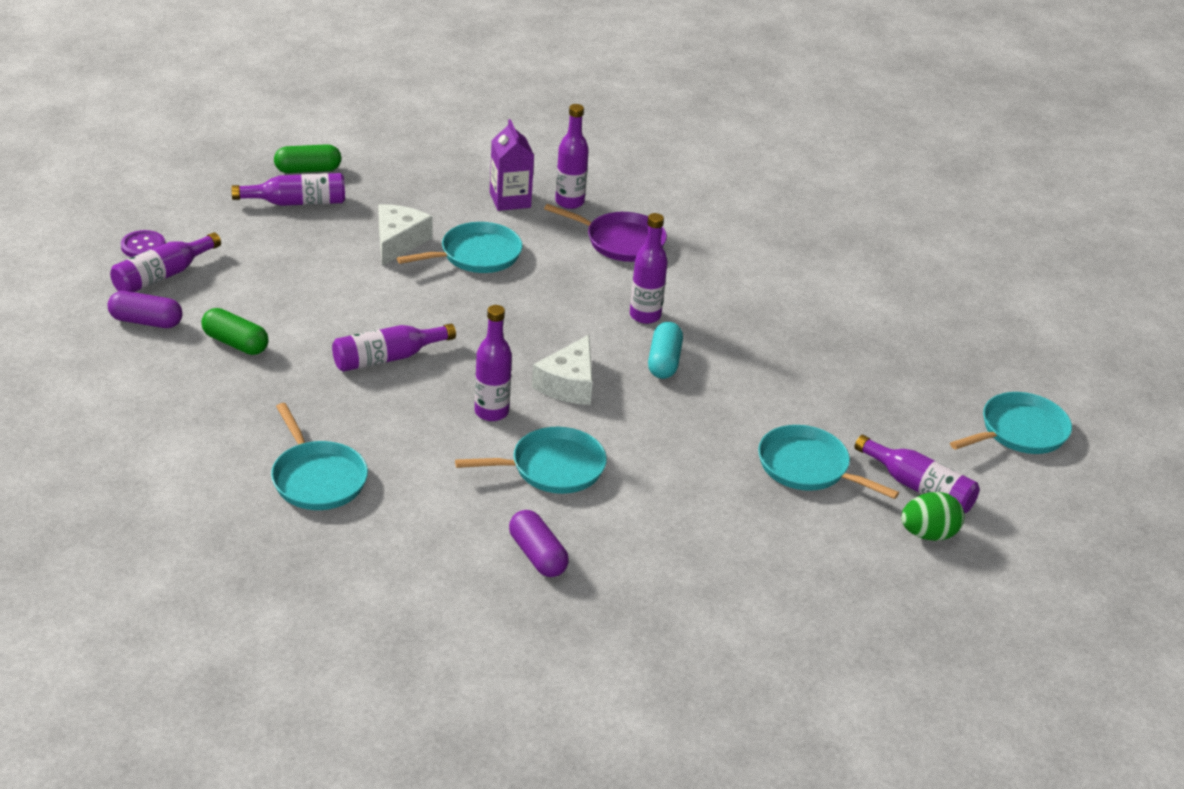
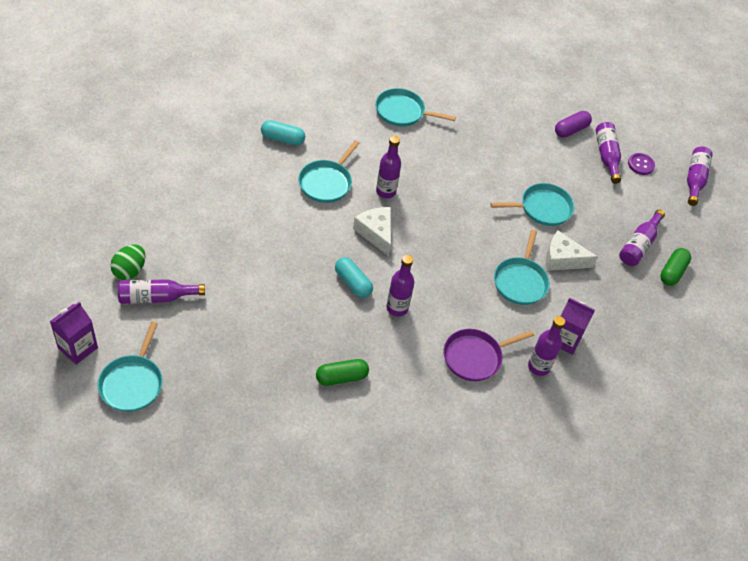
camera: 130 degrees right, 15 degrees up
green capsule [201,308,269,355] -> green capsule moved to [316,359,369,386]
purple bottle [332,324,456,372] -> purple bottle moved to [687,147,713,206]
white cheese [379,204,433,266] -> white cheese turned 135 degrees clockwise [546,231,598,271]
purple capsule [509,510,569,577] -> turquoise capsule [261,120,305,145]
turquoise pan [758,425,899,499] -> turquoise pan moved to [490,183,574,226]
none -> purple carton [50,302,98,365]

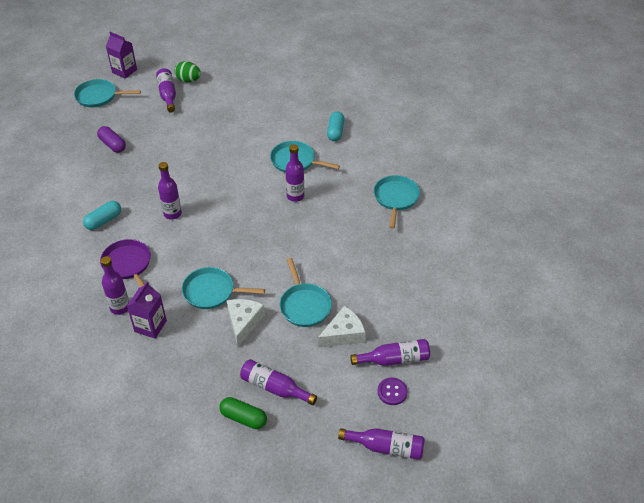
camera: 90 degrees right, 5 degrees down
green capsule [316,359,369,386] -> none
turquoise capsule [335,257,373,298] -> turquoise capsule moved to [83,201,121,230]
white cheese [353,207,391,256] -> white cheese moved to [318,306,366,348]
purple capsule [555,111,592,138] -> purple capsule moved to [97,126,126,153]

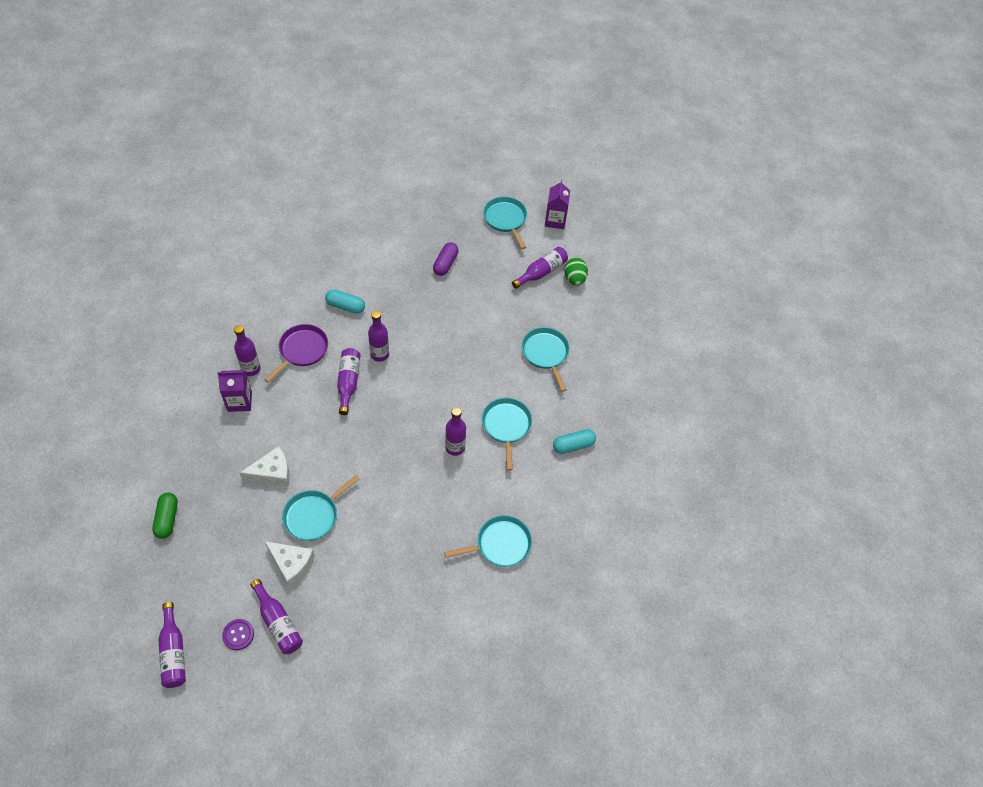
camera: 60 degrees right, 10 degrees up
turquoise pan [182,267,265,309] -> turquoise pan moved to [521,327,570,392]
purple bottle [240,359,317,405] -> purple bottle moved to [337,348,361,415]

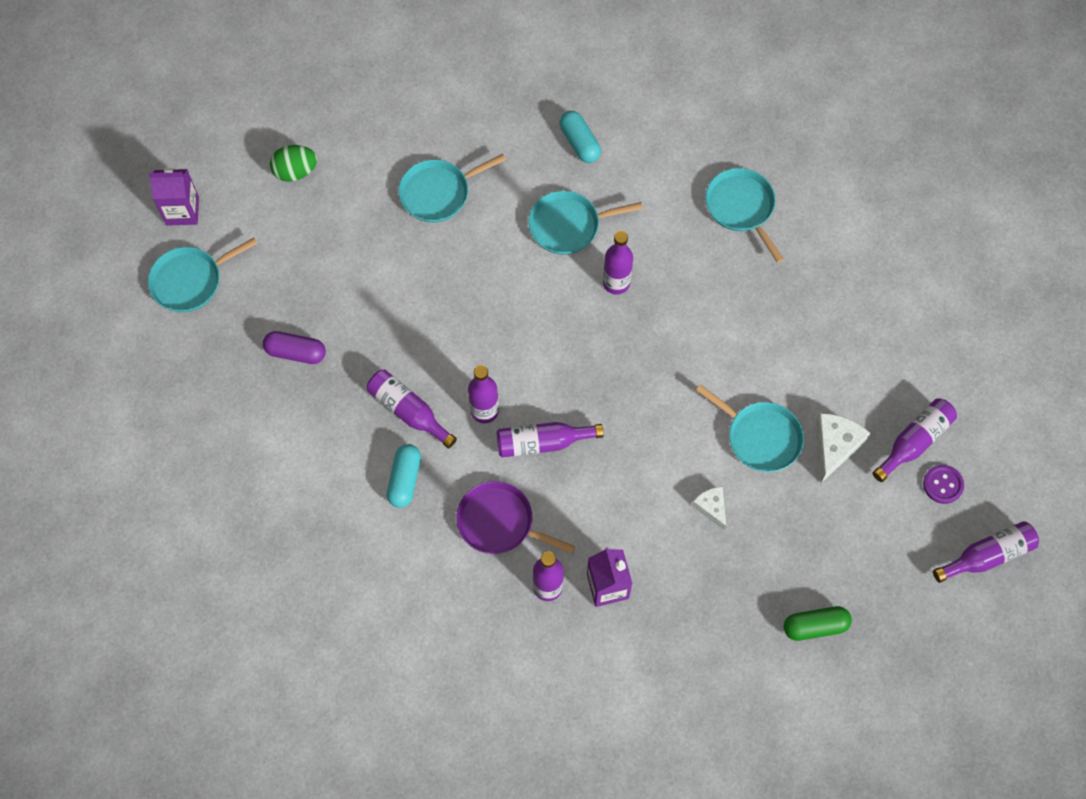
camera: 95 degrees left, 10 degrees up
white cheese [240,446,290,487] -> white cheese [692,486,726,530], size x0.62
purple bottle [512,247,568,289] -> purple bottle moved to [367,369,457,449]

